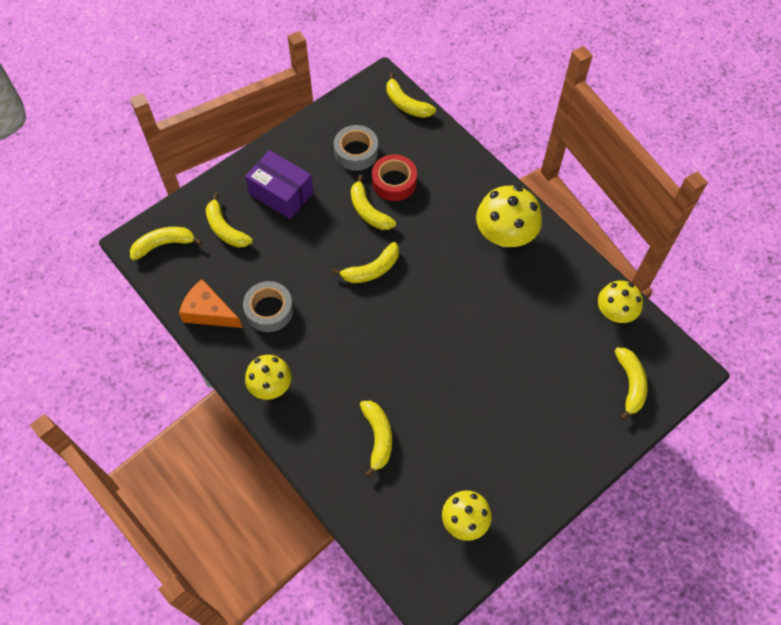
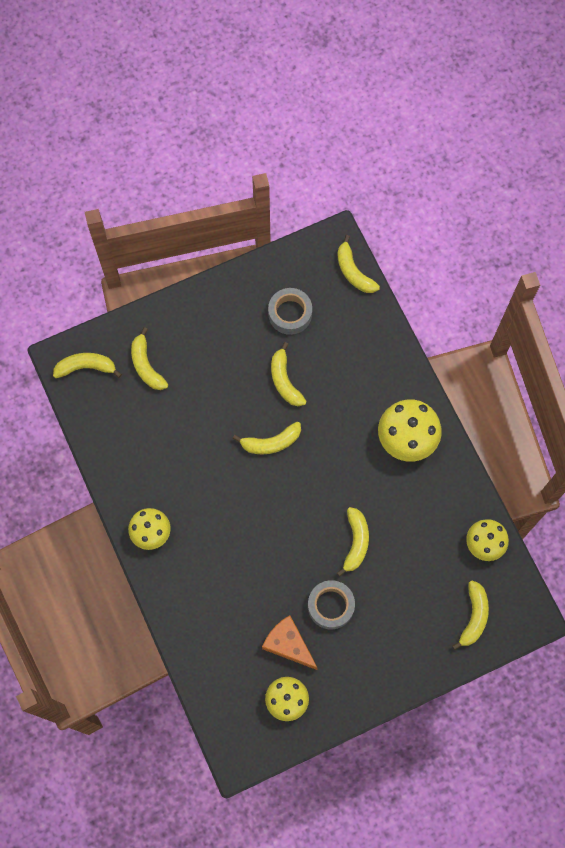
camera: 15 degrees right, 10 degrees up
orange cheese [179,279,242,328] -> orange cheese moved to [262,615,318,670]
grey tape [243,281,293,332] -> grey tape moved to [308,580,355,629]
purple box [245,150,314,219] -> none
yellow banana [360,401,392,478] -> yellow banana moved to [337,507,369,577]
red tape [372,154,417,201] -> none

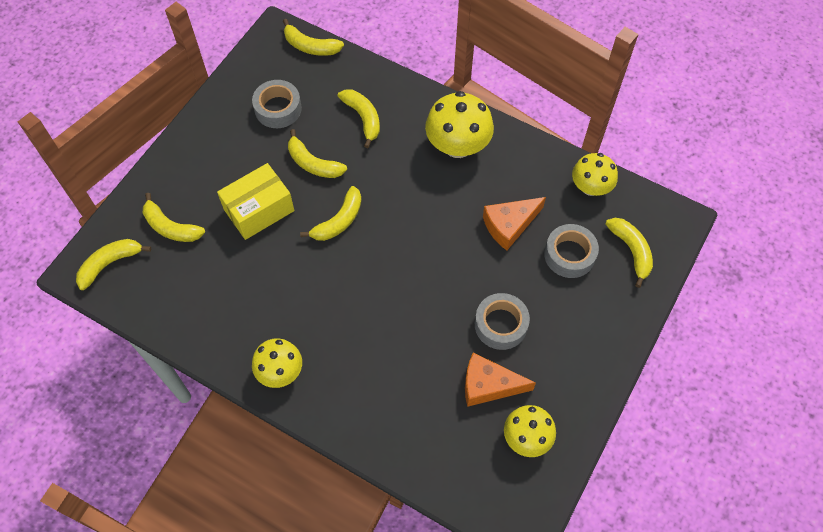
camera: 35 degrees left, 10 degrees down
yellow banana [337,507,369,577] -> yellow banana moved to [338,89,380,148]
none -> yellow box [217,163,294,240]
none -> orange cheese [483,197,546,250]
none -> grey tape [544,224,599,278]

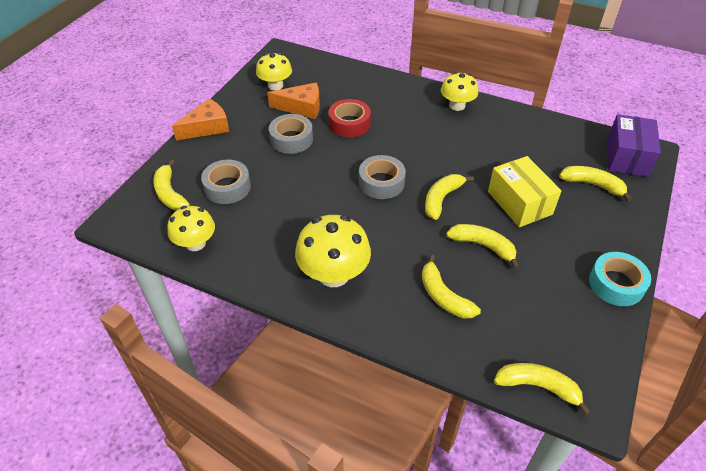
camera: 175 degrees right, 15 degrees down
yellow banana [76,239,151,290] -> purple box [607,114,661,177]
yellow box [217,163,294,240] -> yellow box turned 75 degrees counterclockwise [488,156,562,227]
grey tape [252,80,302,128] -> grey tape moved to [359,155,406,199]
orange cheese [483,197,546,250] -> orange cheese moved to [172,99,229,140]
none -> red tape [328,99,371,137]
none -> turquoise tape [589,252,651,306]

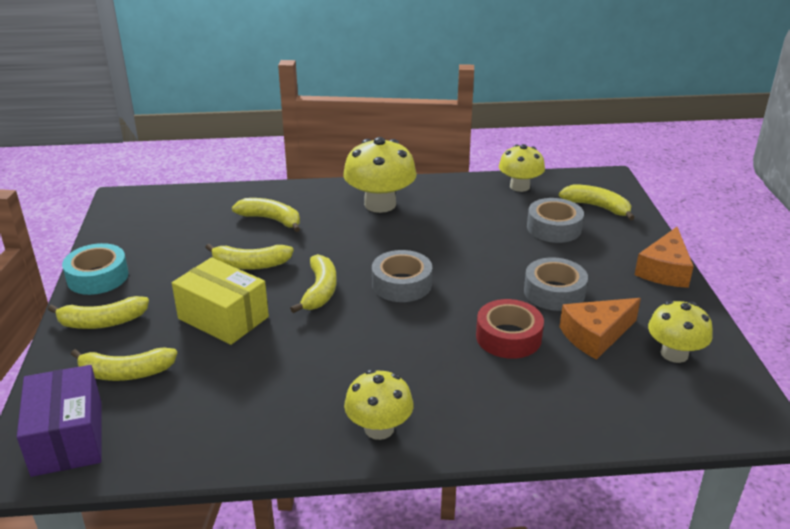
camera: 150 degrees right, 15 degrees down
yellow banana [494,363,591,415] -> yellow banana moved to [48,296,149,329]

